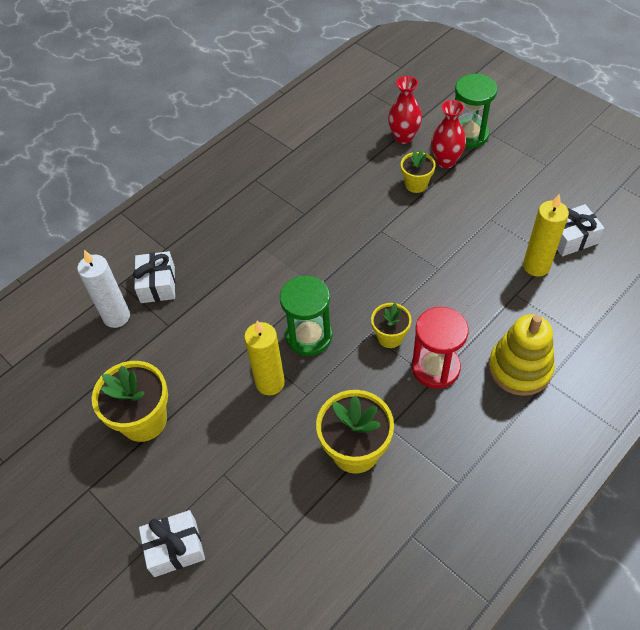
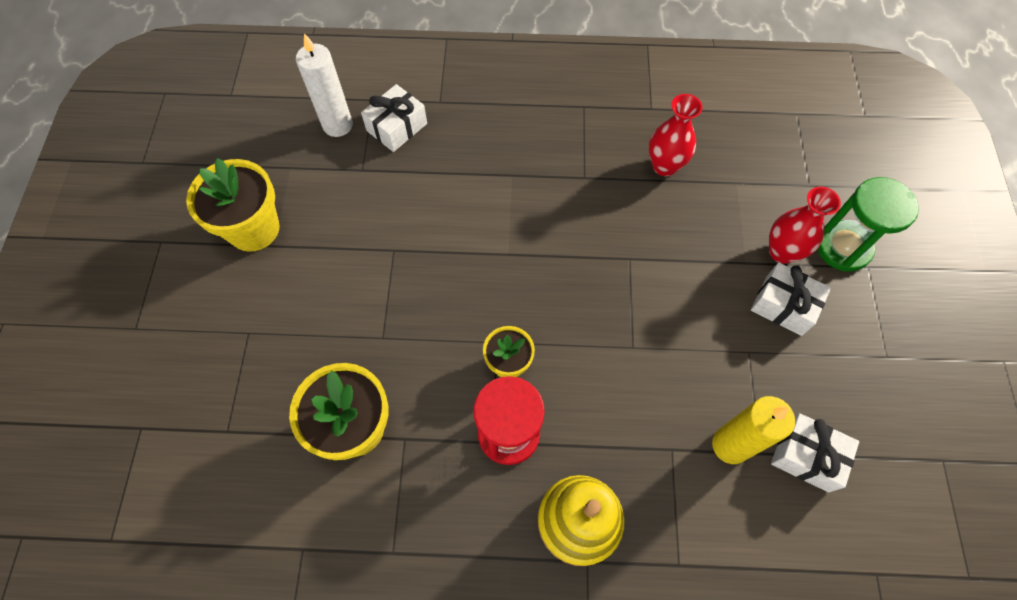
camera: 45 degrees right, 10 degrees up
white gift [139,510,205,577] -> white gift moved to [751,262,831,336]
yellow candle [244,320,285,395] -> none
green hourglass [280,276,332,356] -> none
red vase [388,76,422,144] -> red vase moved to [649,94,702,176]
yellow flower pot [401,150,436,193] -> none

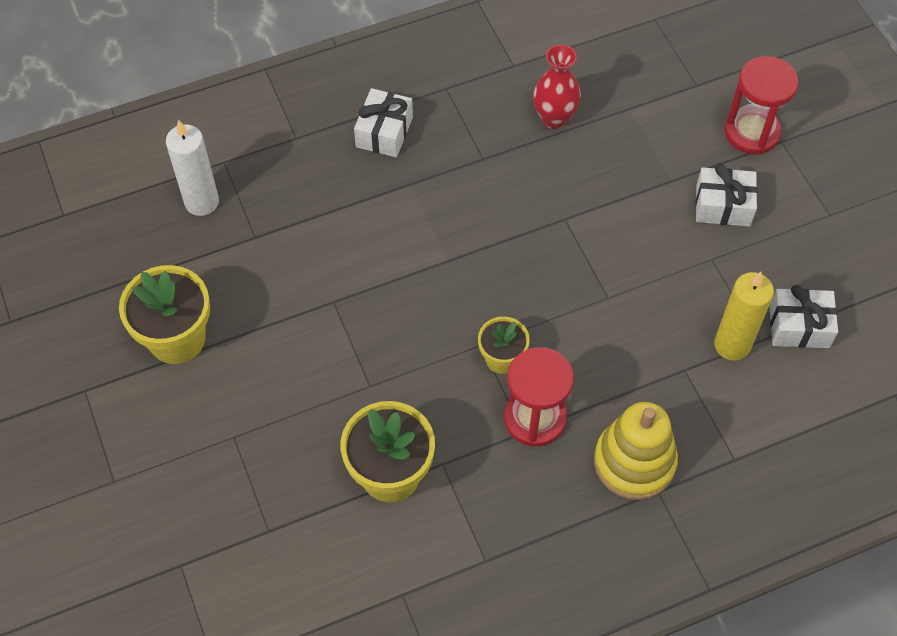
camera: 25 degrees left, 5 degrees down
white gift [361,84,427,152] -> white gift moved to [354,88,413,157]
red vase [769,187,841,264] -> none
green hourglass [817,177,919,272] -> red hourglass [724,56,799,154]

